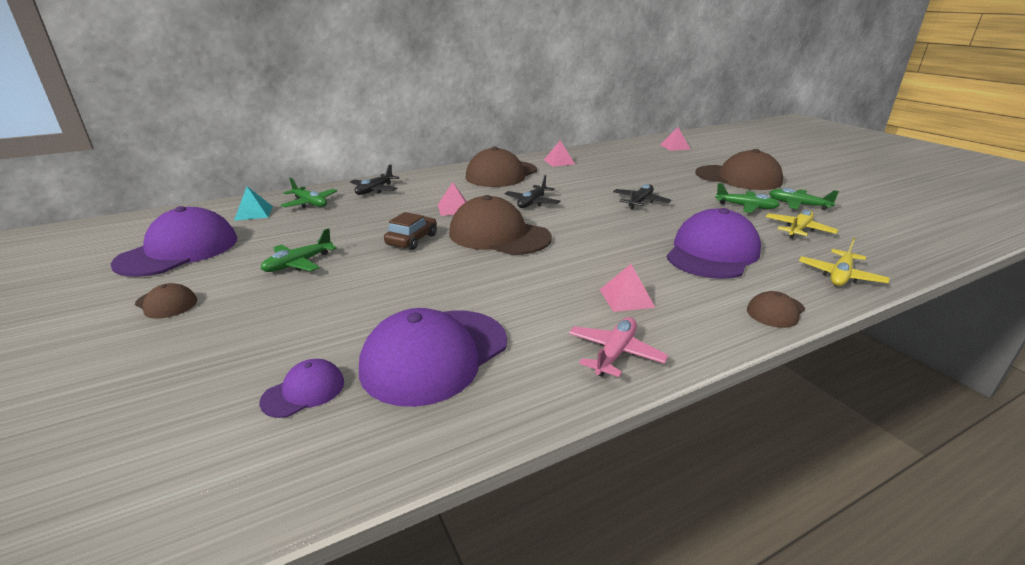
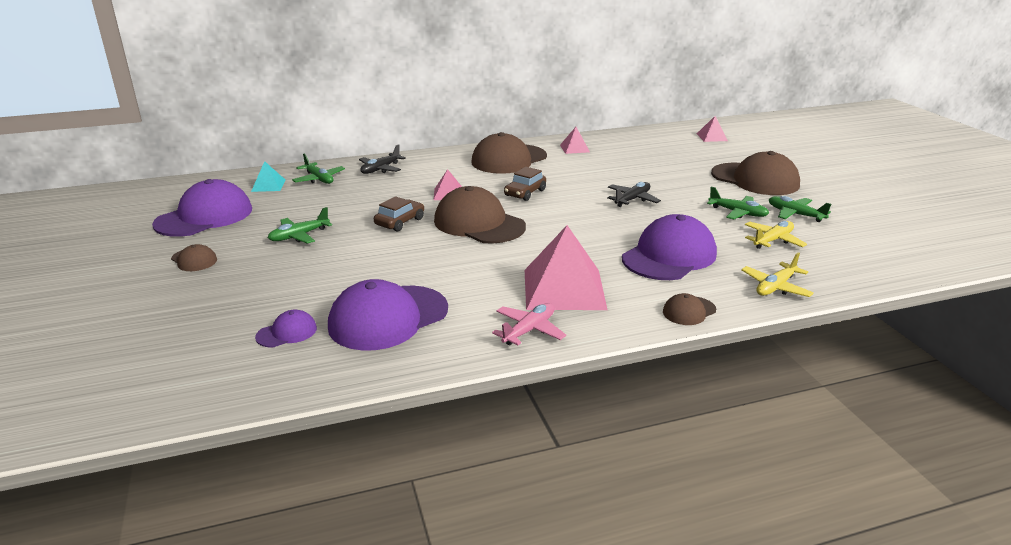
camera: 10 degrees right, 0 degrees up
black plane [505,175,560,208] -> brown car [504,167,546,201]
pink pyramid [600,264,655,312] -> pink pyramid [525,225,608,310], size x2.08

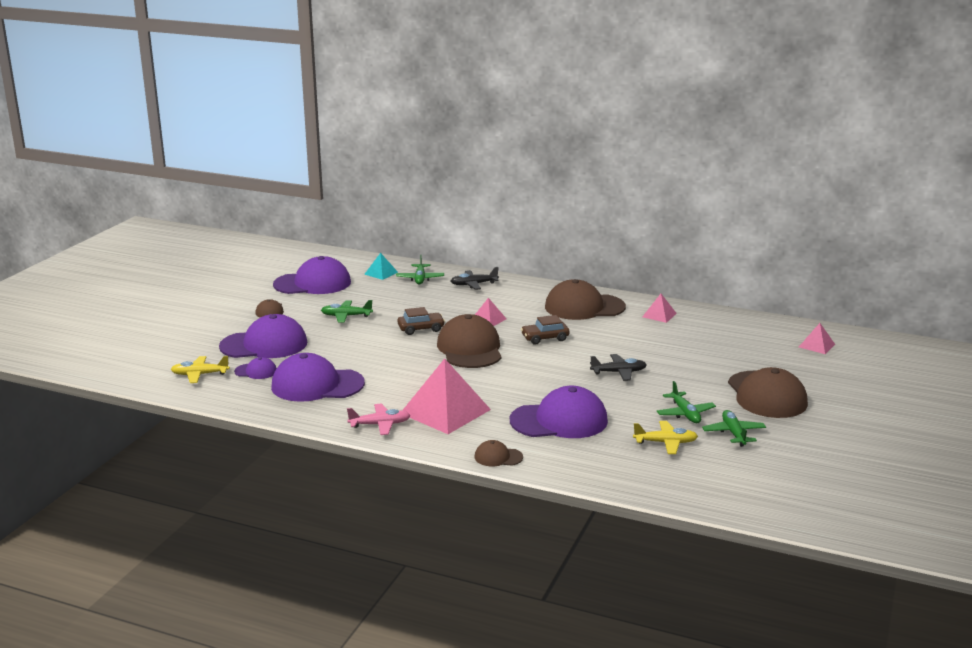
camera: 40 degrees right, 5 degrees down
yellow plane [741,252,814,297] -> yellow plane moved to [171,356,230,383]
none -> purple cap [219,314,307,358]

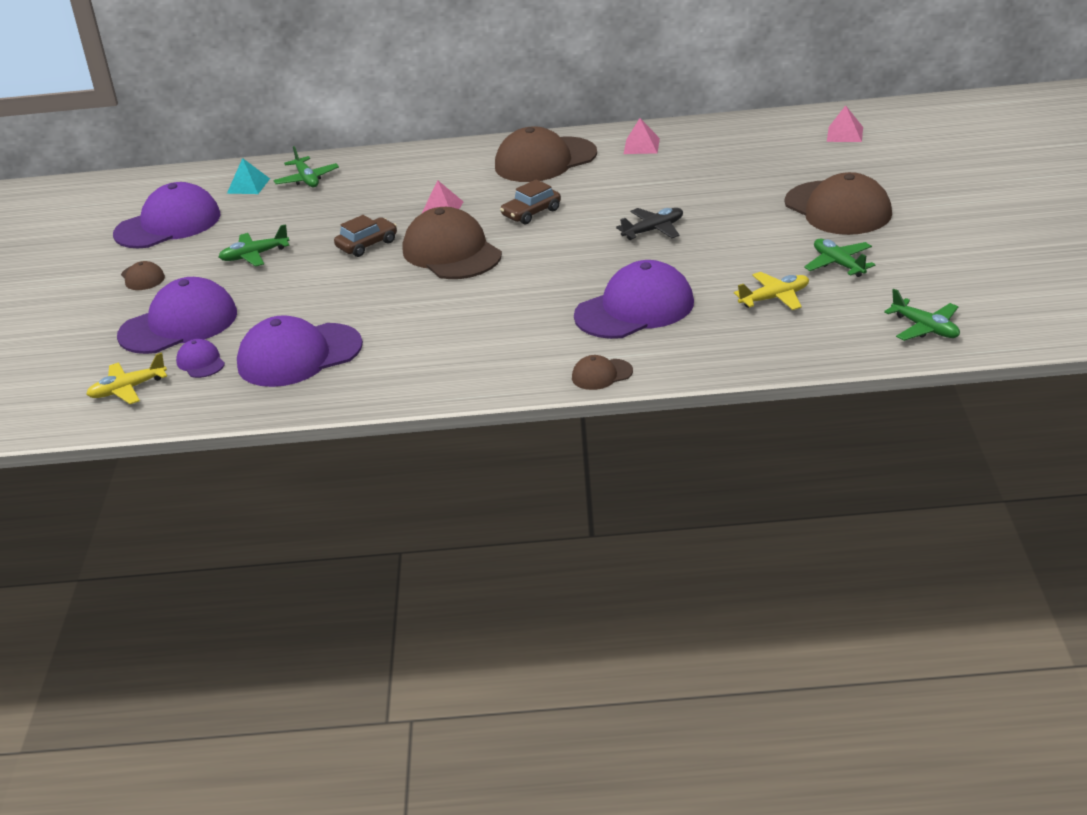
camera: 20 degrees left, 10 degrees up
purple cap [234,357,277,379] -> purple cap turned 105 degrees counterclockwise [176,339,225,378]
pink plane [347,403,411,435] -> none
pink pyramid [402,358,491,434] -> none
black plane [451,267,499,290] -> none
green plane [656,381,716,423] -> green plane moved to [884,289,960,341]

